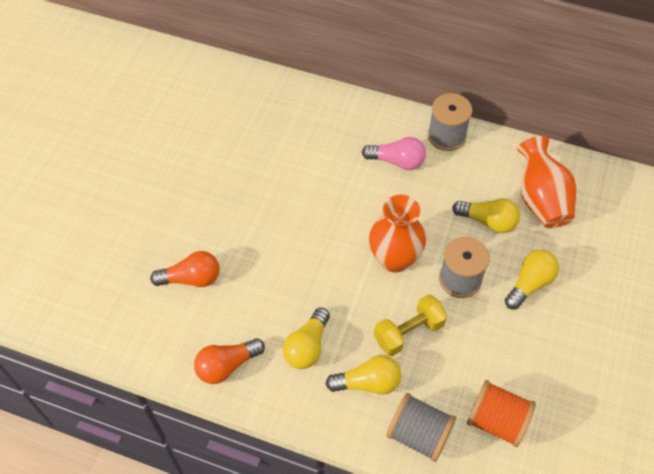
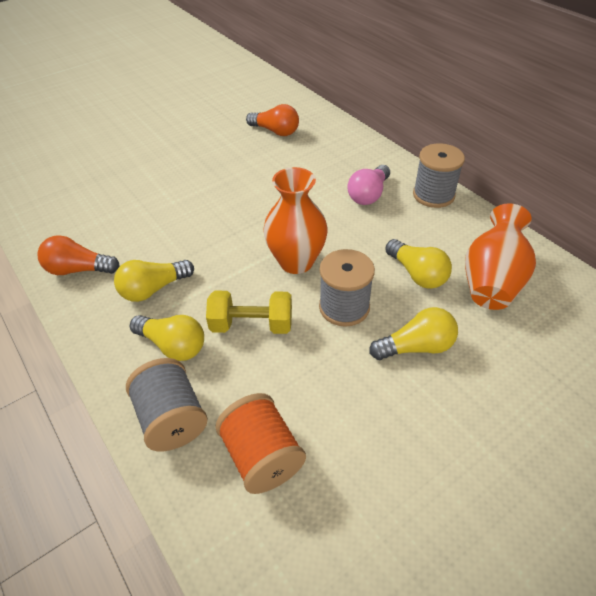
camera: 35 degrees right, 10 degrees down
orange light bulb [150,251,219,287] -> orange light bulb moved to [246,104,299,136]
pink light bulb [362,137,426,170] -> pink light bulb turned 75 degrees clockwise [347,165,390,205]

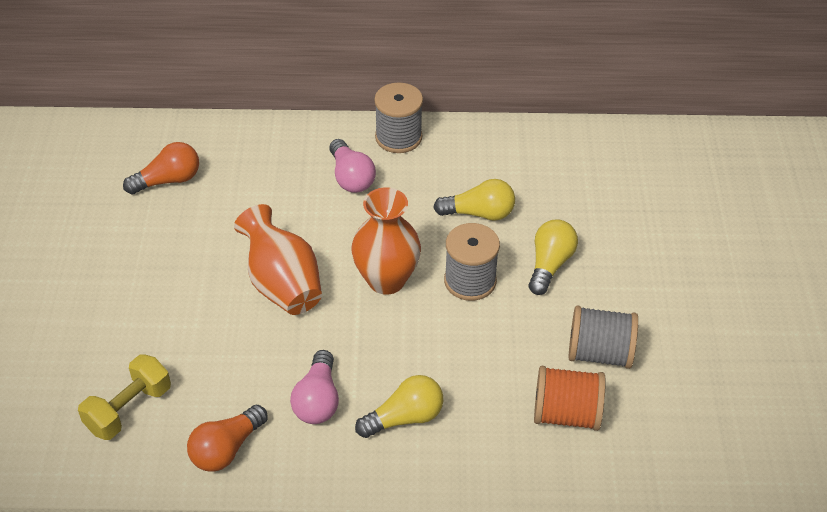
camera: 55 degrees left, 0 degrees up
yellow light bulb [114,260,194,302] -> pink light bulb [290,350,339,424]
grey spool [126,358,208,451] -> grey spool moved to [569,305,638,369]
yellow dumbbell [206,291,292,334] -> yellow dumbbell moved to [78,354,171,440]
orange vase [465,203,536,310] -> orange vase moved to [234,204,322,315]

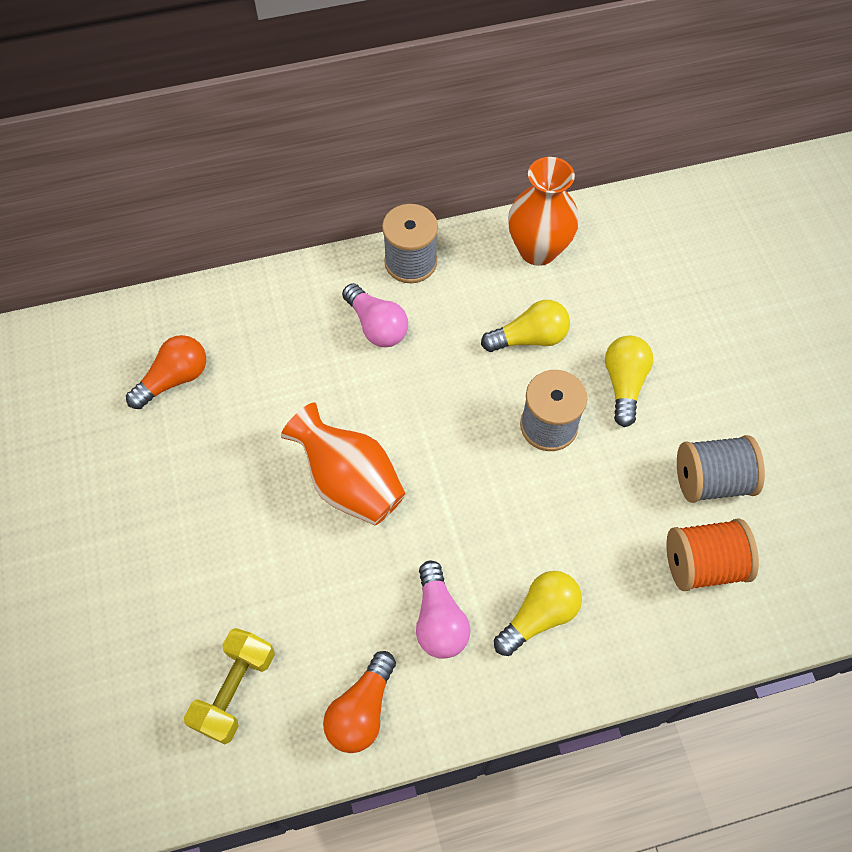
camera: 15 degrees left, 15 degrees up
orange vase [351,187,421,295] -> orange vase moved to [508,157,579,266]

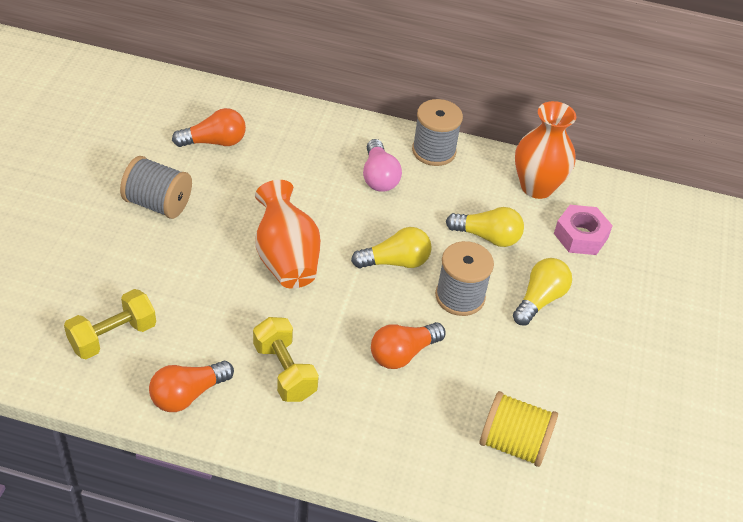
camera: 25 degrees right, 15 degrees down
pink light bulb [416,561,471,659] -> yellow dumbbell [253,317,319,402]
yellow light bulb [494,571,582,656] -> yellow light bulb moved to [351,227,432,268]
orange spool [666,518,759,591] -> yellow spool [479,391,558,467]
grey spool [677,435,765,503] -> grey spool moved to [120,156,192,219]
none -> orange light bulb [371,322,446,369]
none -> pink nut [554,205,613,255]

